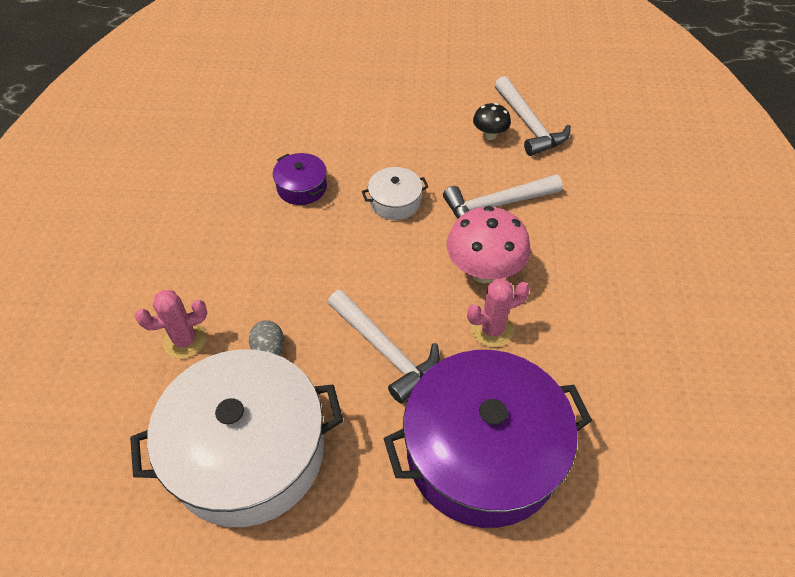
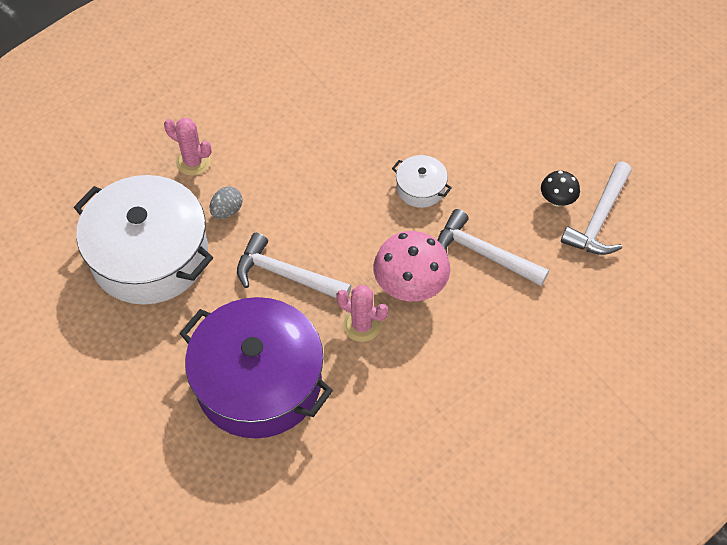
camera: 50 degrees right, 5 degrees up
purple pot [273,153,327,205] -> none
white hammer [328,290,440,403] -> white hammer turned 105 degrees clockwise [237,233,351,299]

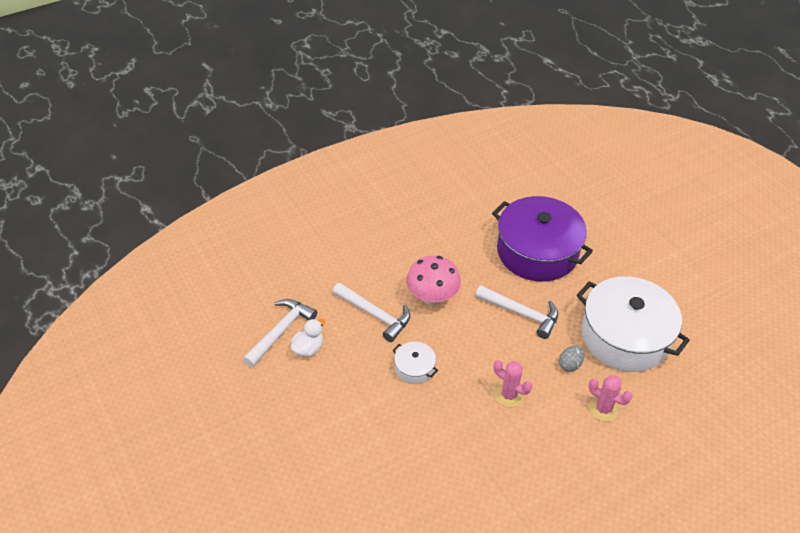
camera: 175 degrees left, 10 degrees down
pink cactus [336,285,388,342] -> pink cactus moved to [494,360,532,407]
black mushroom [541,171,580,206] -> white duck [291,319,325,357]

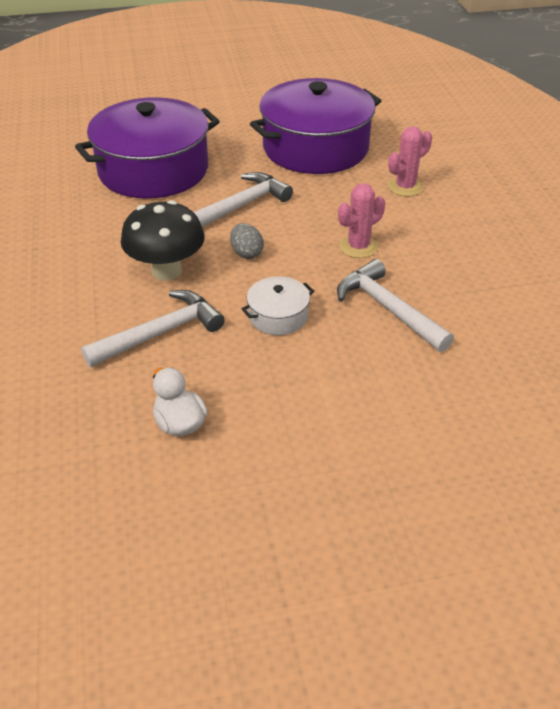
camera: 70 degrees left, 5 degrees down
white hammer [243,299,317,367] -> white hammer moved to [337,259,454,352]
pink mushroom [406,255,461,306] -> black mushroom [121,200,205,281]
grey egg [559,346,585,372] -> grey egg moved to [230,223,264,259]
white pot [577,276,690,372] -> purple pot [250,78,382,174]

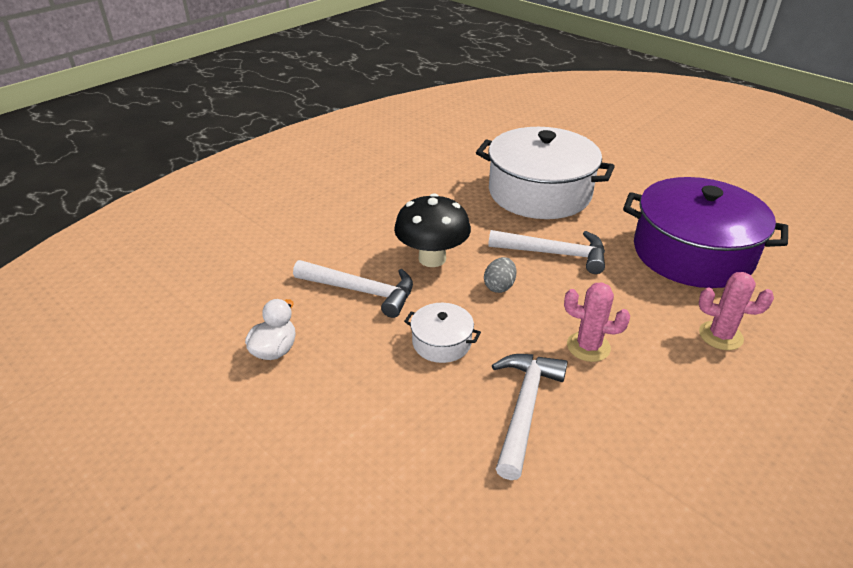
camera: 55 degrees right, 5 degrees down
purple pot [75,97,220,199] -> white pot [476,127,615,219]

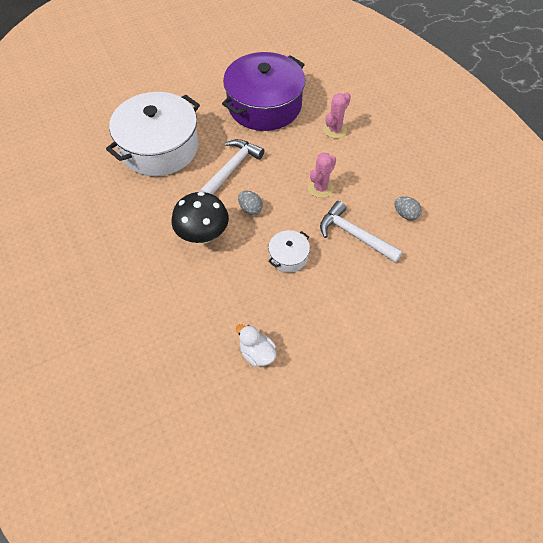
camera: 70 degrees left, 20 degrees up
white hammer [293,260,413,318] -> none
none -> grey egg [394,196,422,220]

